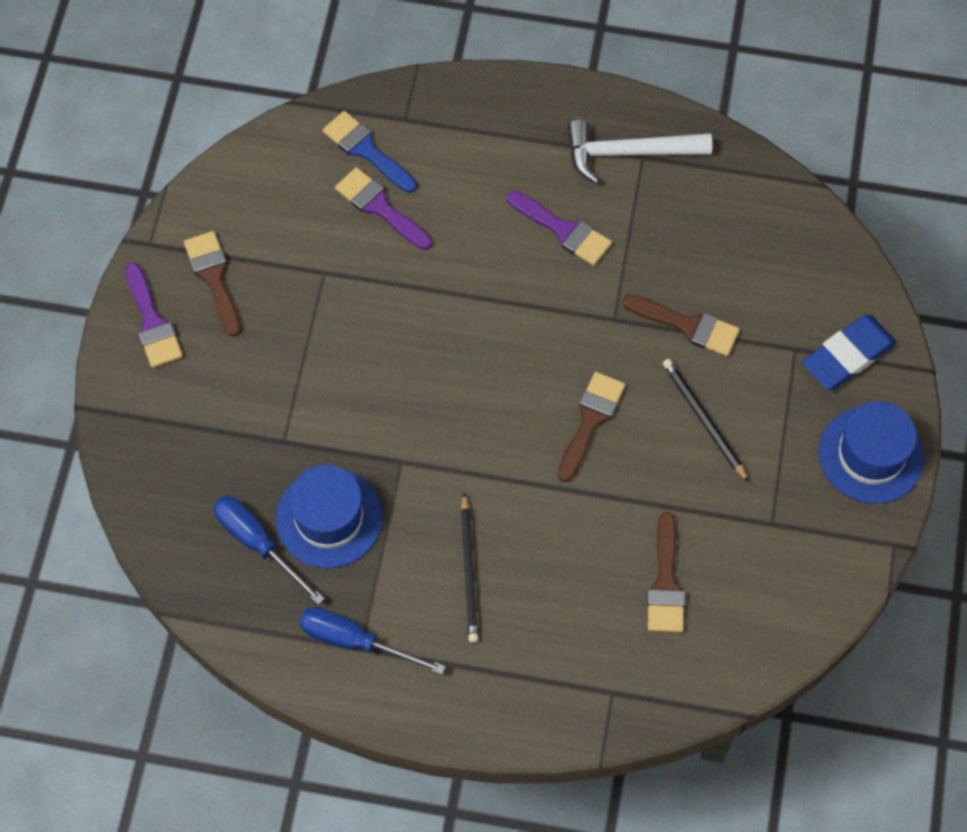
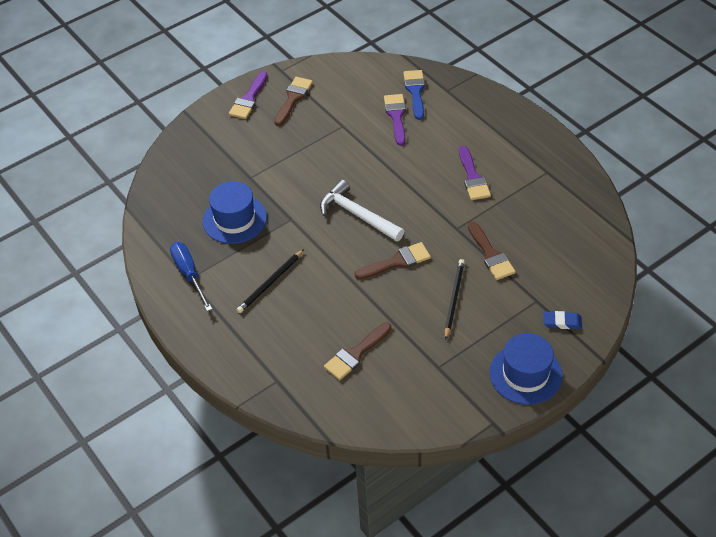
camera: 45 degrees right, 15 degrees down
blue screwdriver [214,496,325,605] -> none
white hammer [567,119,712,184] -> white hammer moved to [320,180,404,242]
blue eraser [802,315,896,390] -> blue eraser [543,311,582,329], size x0.58

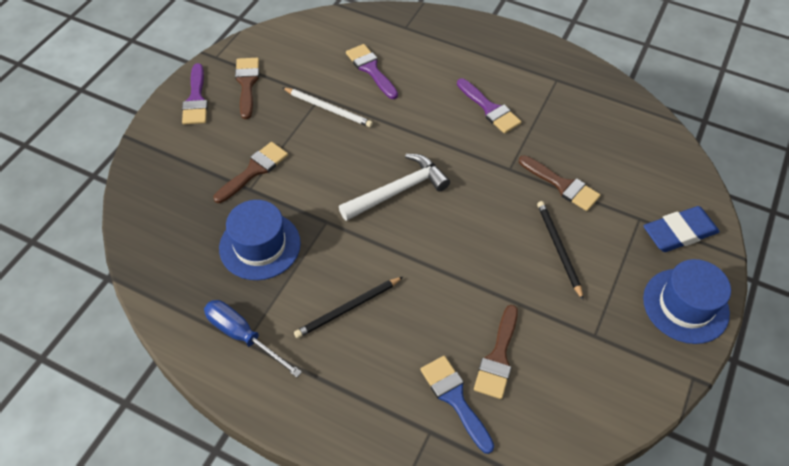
camera: 30 degrees left, 5 degrees up
black pencil [237,249,304,313] -> black pencil turned 45 degrees clockwise [294,277,403,338]
white hammer [320,180,404,242] -> white hammer turned 135 degrees clockwise [339,154,450,221]
brown brush [355,242,431,279] -> brown brush moved to [214,142,288,203]
blue brush [404,70,425,120] -> blue brush moved to [420,356,494,454]
blue eraser [543,311,582,329] -> blue eraser [644,206,720,252], size x1.73
none -> white pencil [282,87,373,127]

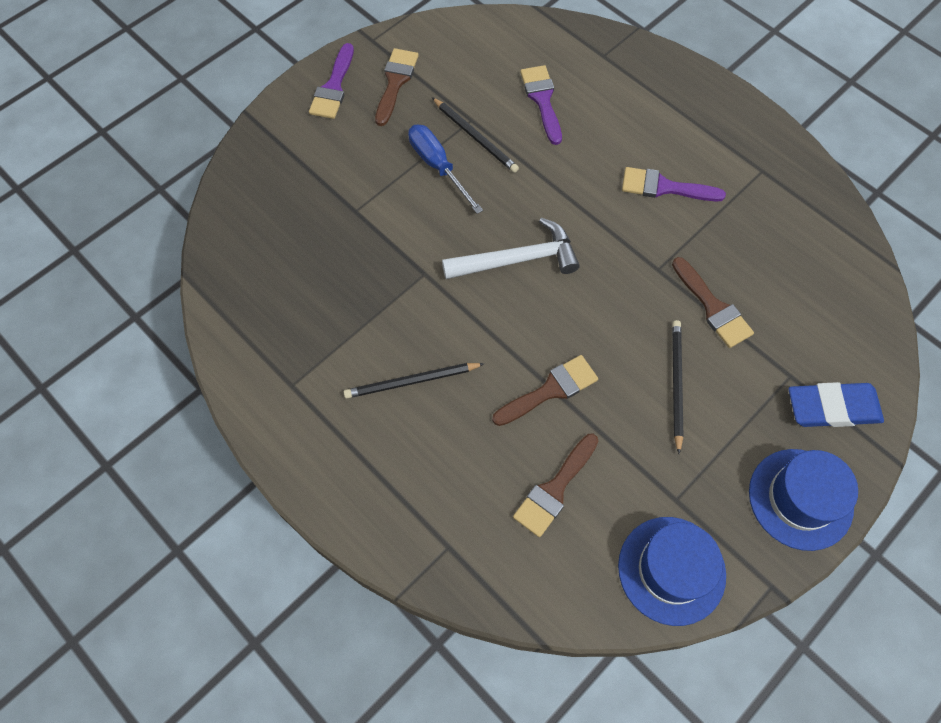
camera: 20 degrees right, 10 degrees up
blue screwdriver [204,300,302,377] -> blue screwdriver moved to [408,125,483,214]
brown brush [214,142,288,203] -> brown brush moved to [492,355,598,426]
blue hat [219,200,301,280] -> blue hat moved to [618,517,726,626]
white pencil [282,87,373,127] -> black pencil [432,97,519,173]
blue brush [420,356,494,454] -> none
purple brush [457,78,522,134] -> purple brush turned 120 degrees clockwise [622,167,726,201]

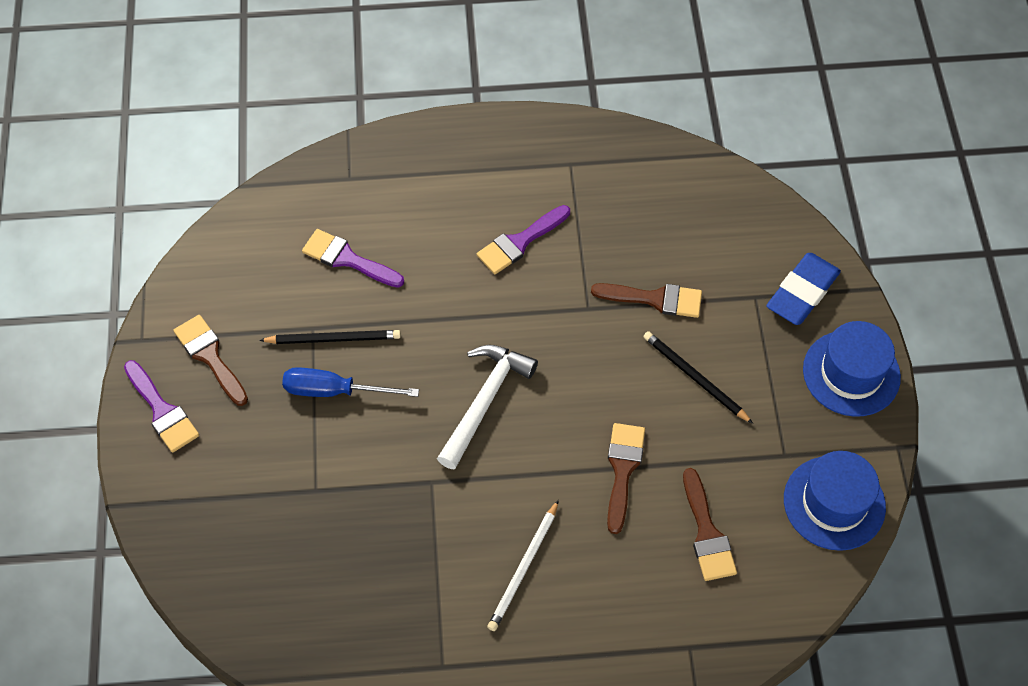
camera: 50 degrees left, 5 degrees down
black pencil [344,363,485,399] -> white pencil [487,500,559,631]

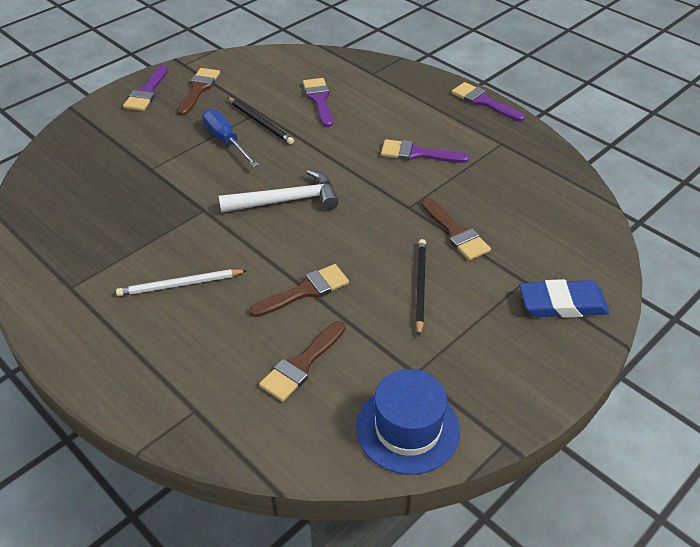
camera: 50 degrees right, 15 degrees down
blue hat [803,321,901,417] -> none
none -> purple brush [451,82,525,122]

